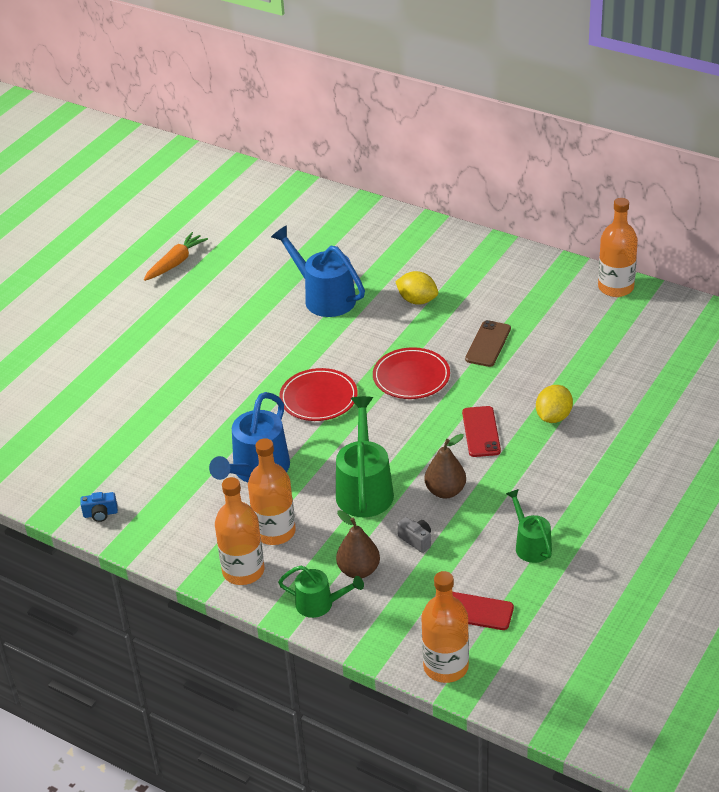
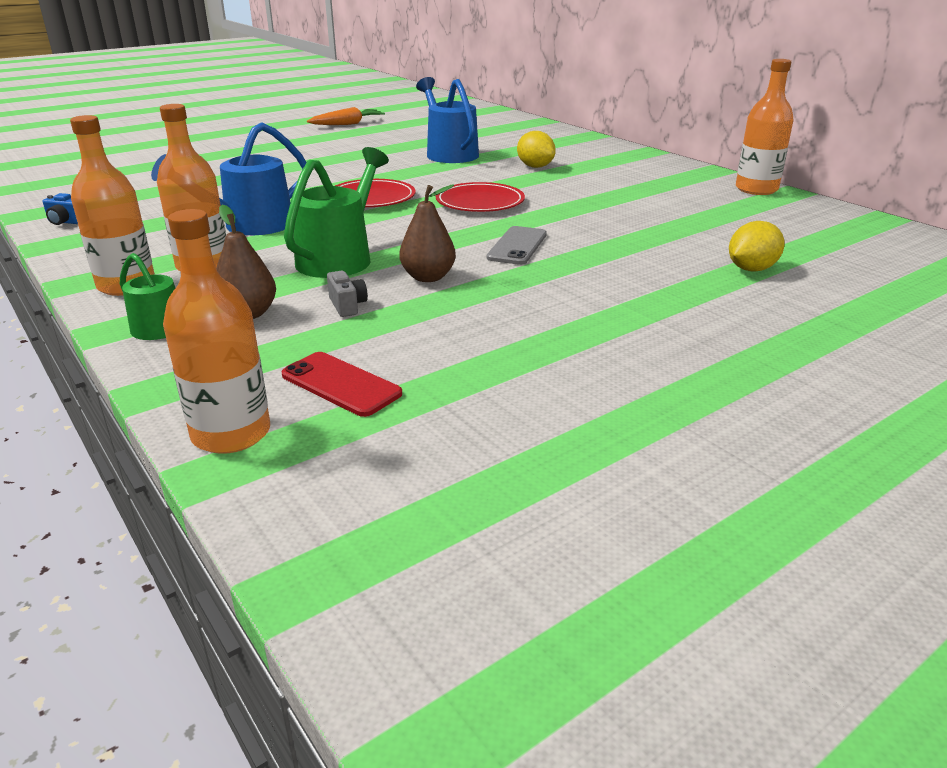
camera: 20 degrees right, 10 degrees down
red phone [462,406,501,457] -> grey phone [487,226,547,265]
brown phone [465,320,511,367] -> none
green watering can [506,489,552,563] -> none
yellow lemon [536,385,573,423] -> yellow lemon moved to [729,221,785,272]

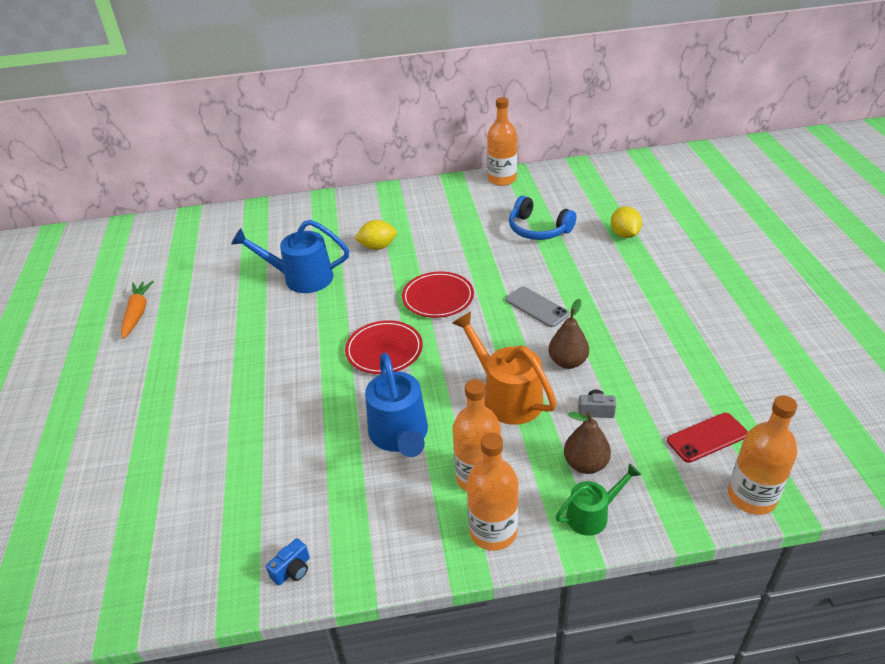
camera: 60 degrees left, 10 degrees up
green watering can [284,147,389,278] -> orange watering can [452,311,557,425]
none -> blue headphones [509,196,576,240]

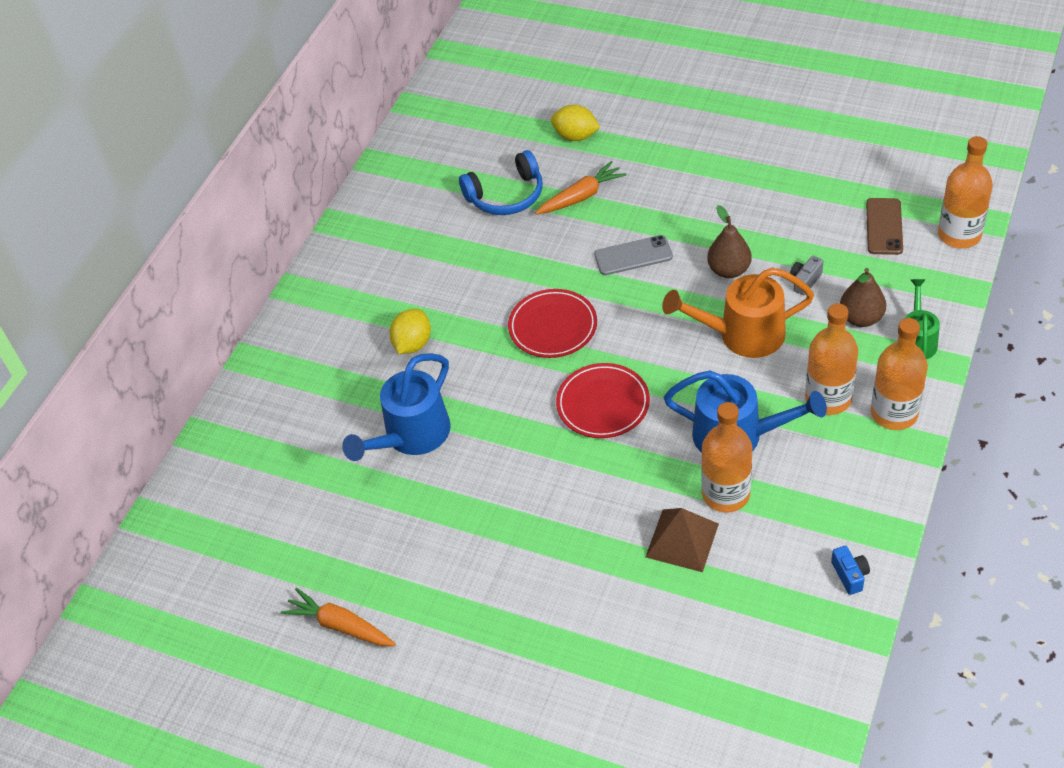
camera: 55 degrees left, 10 degrees up
orange bottle [487,97,517,186] -> orange bottle moved to [701,402,752,513]
red phone [667,413,748,463] -> brown phone [866,198,903,255]
none -> orange carrot [536,161,626,215]
none -> brown pyramid [646,508,719,572]

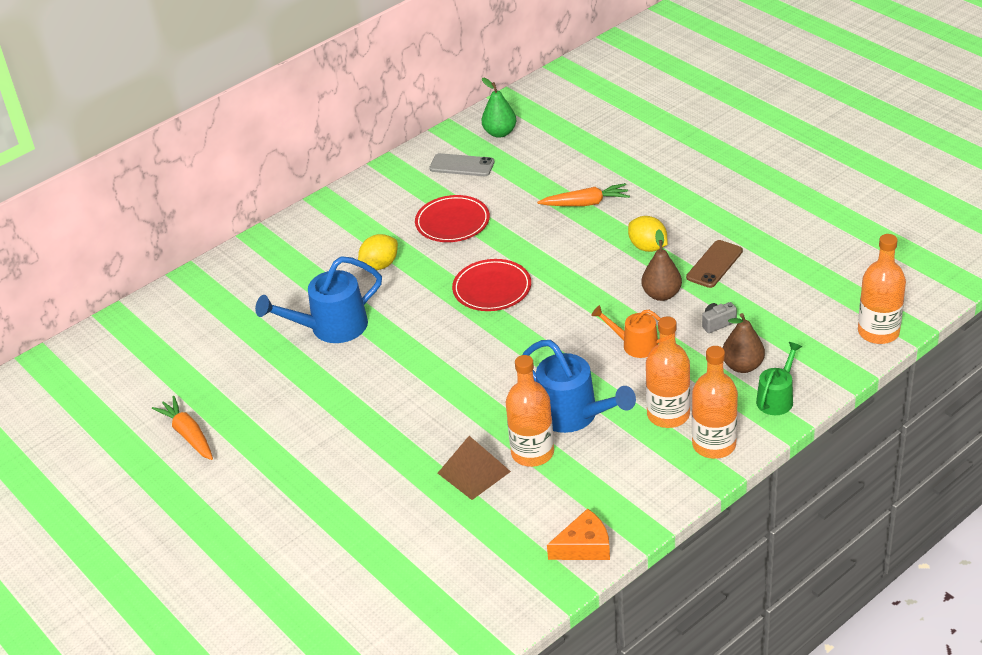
camera: 25 degrees right, 10 degrees down
blue headphones [459,150,543,215] -> none
yellow lemon [551,105,600,141] -> yellow lemon moved to [628,216,668,252]
red plate [556,363,650,438] -> red plate moved to [415,195,490,242]
grey phone [594,235,673,275] -> grey phone moved to [429,153,494,176]
orange watering can [662,268,814,358] -> orange watering can [591,305,661,358], size x0.60
blue camera [831,546,870,595] -> orange cheese [547,508,610,560]
brown phone [866,198,903,255] -> brown phone moved to [686,240,743,288]
none -> green pear [482,78,516,138]

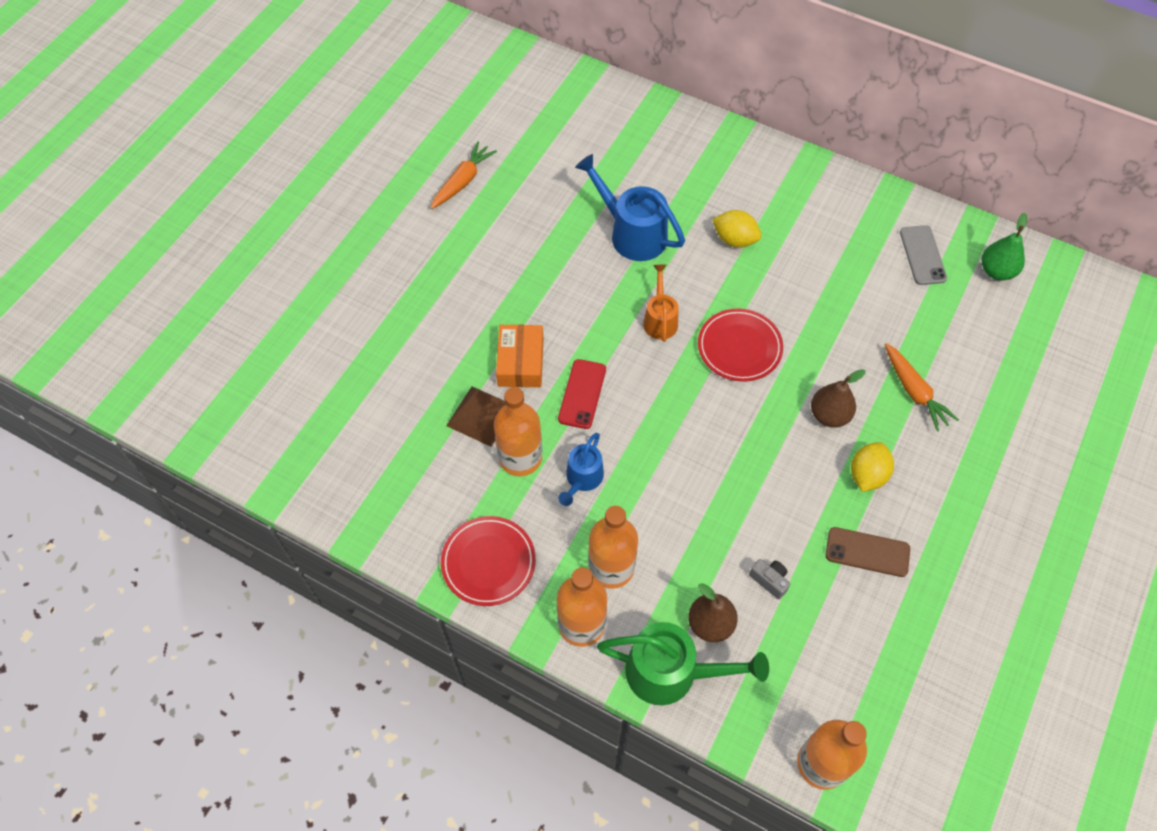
camera: 65 degrees right, 20 degrees up
red plate [415,195,490,242] -> red plate moved to [441,516,536,606]
blue watering can [523,340,636,433] -> blue watering can [558,433,604,506], size x0.60
orange cheese [547,508,610,560] -> none
orange watering can [591,305,661,358] -> orange watering can moved to [643,265,679,342]
brown pear [641,229,682,301] -> brown pear moved to [811,369,866,428]
green watering can [756,342,802,415] -> green watering can [597,622,769,705], size x1.68
none -> orange box [496,325,543,387]
none -> red phone [558,359,606,429]

